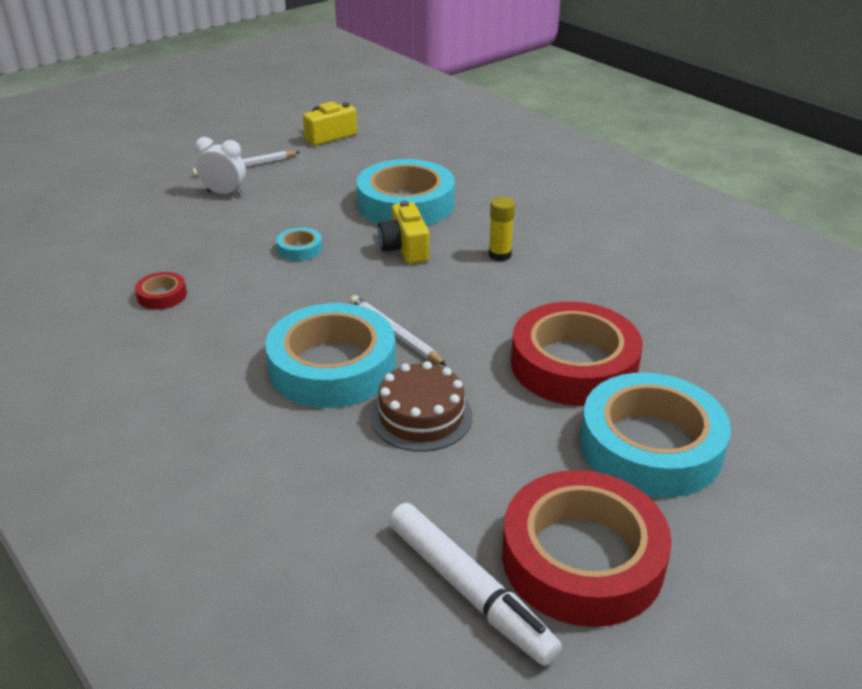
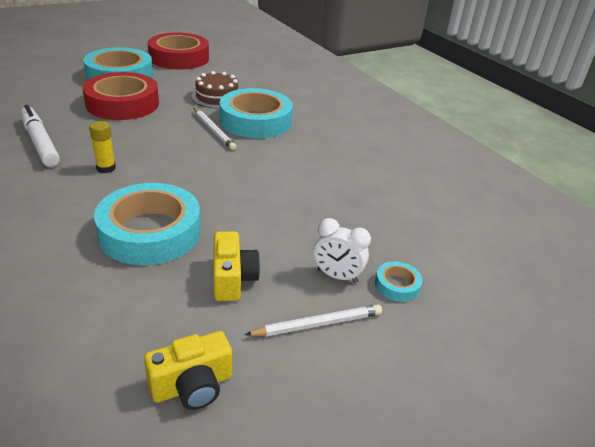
camera: 175 degrees left, 0 degrees up
red tape [135,272,187,310] -> none
turquoise tape [276,227,322,261] -> turquoise tape moved to [375,261,423,302]
yellow camera [378,201,429,264] -> yellow camera moved to [213,231,260,301]
white marker [389,503,562,666] -> white marker moved to [21,105,60,167]

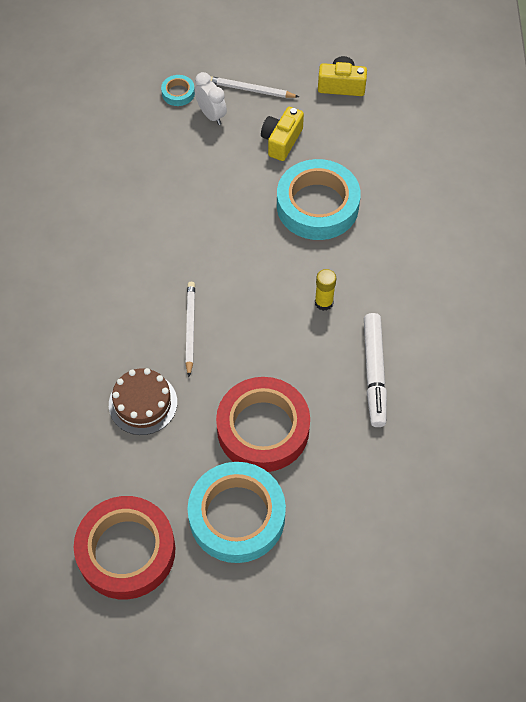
camera: 145 degrees left, 25 degrees up
turquoise tape [219,88,293,138] -> none

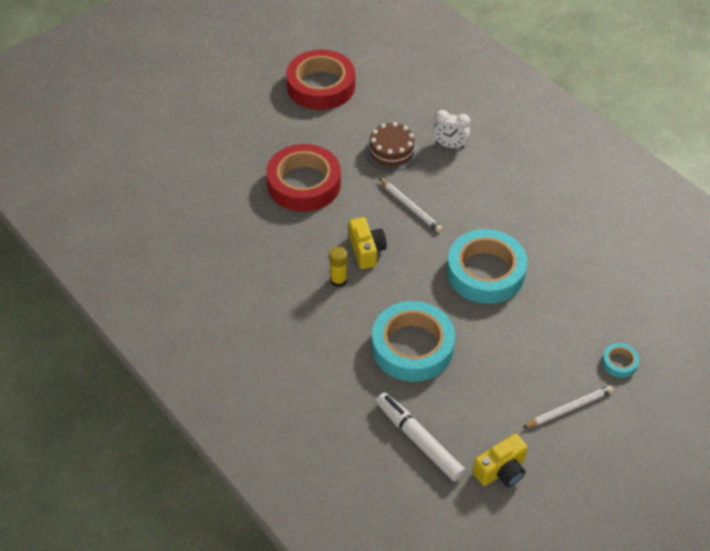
camera: 140 degrees right, 10 degrees down
turquoise tape [188,462,286,563] -> turquoise tape moved to [447,229,527,304]
white clock [195,72,227,125] -> white clock moved to [433,110,470,149]
yellow camera [261,107,304,161] -> yellow camera moved to [349,217,387,269]
white marker [364,313,387,427] -> white marker moved to [376,392,465,481]

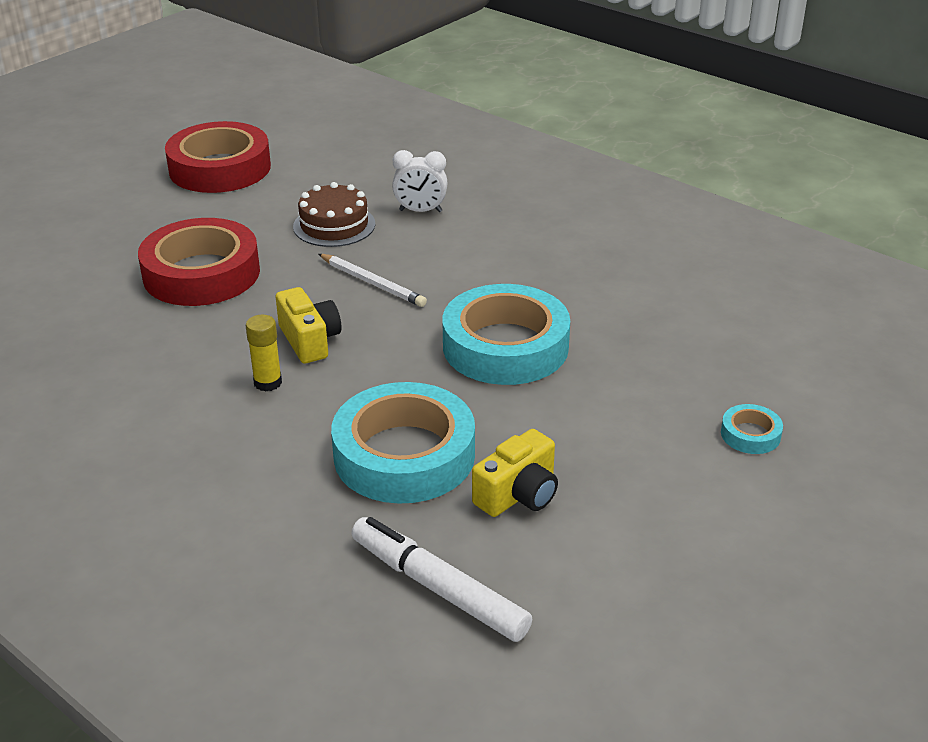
camera: 10 degrees left, 15 degrees down
yellow camera [473,434,528,487] -> yellow camera moved to [472,429,558,517]
white pencil [523,385,613,428] -> none

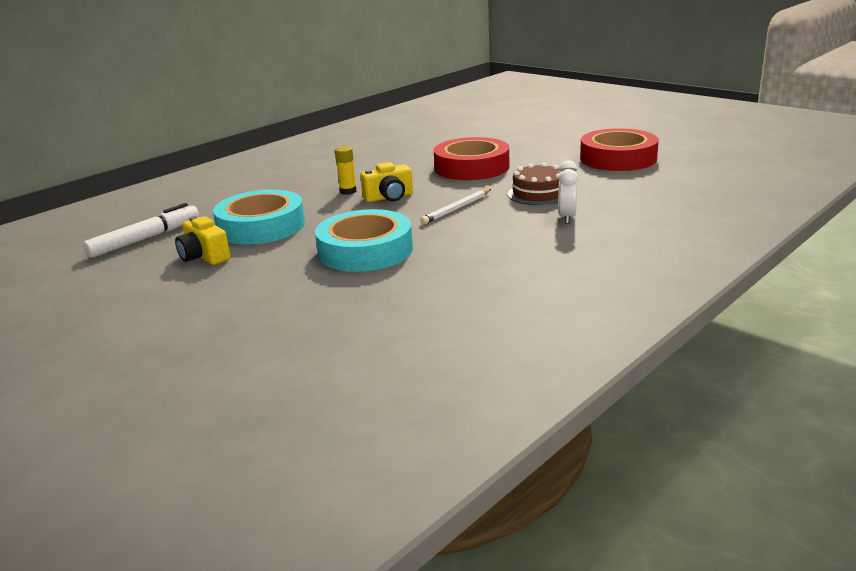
camera: 95 degrees right, 10 degrees down
turquoise tape [721,404,783,454] -> none

